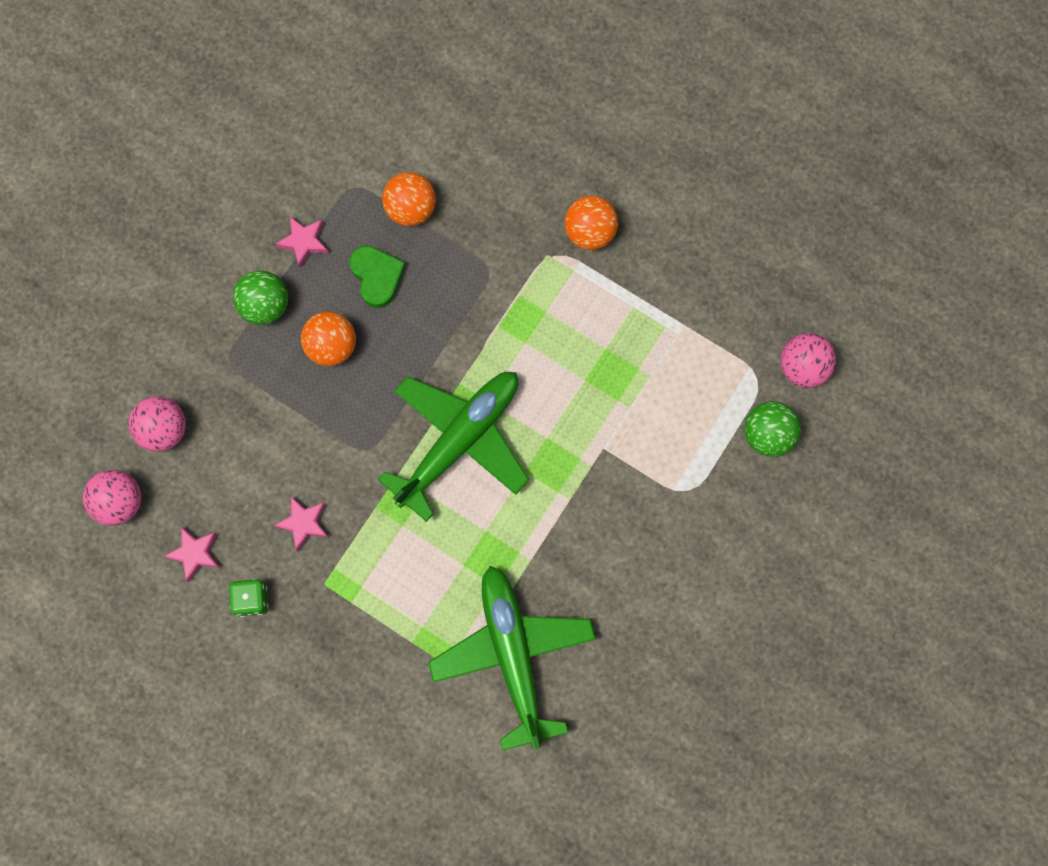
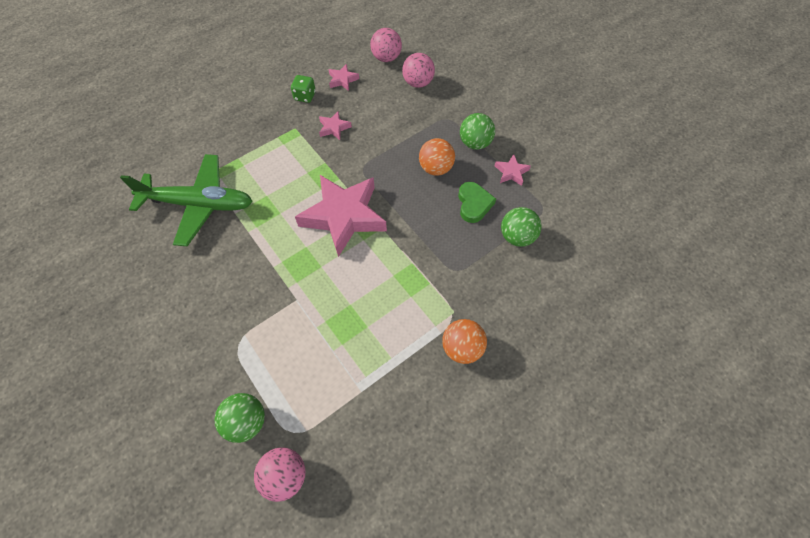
camera: 110 degrees right, 15 degrees down
green heart [349,245,406,308] -> green heart turned 90 degrees counterclockwise [458,182,496,223]
green plane [378,372,529,522] -> pink star [295,175,387,257]
orange ball [382,172,436,226] -> green ball [501,207,542,247]

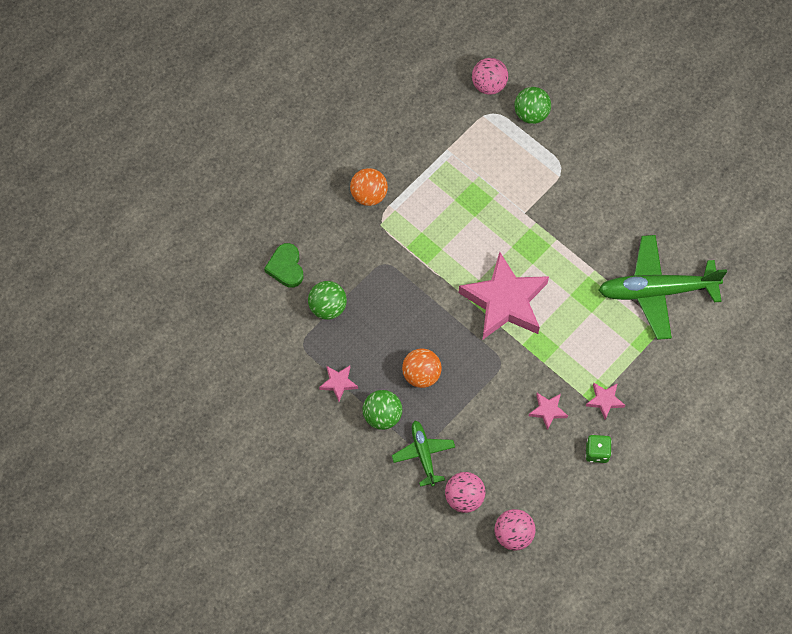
camera: 170 degrees right, 5 degrees up
pink star [329,64,359,91] -> pink star moved to [586,383,625,420]
green heart [458,182,496,223] -> green heart moved to [264,243,304,288]
none -> green plane [392,421,455,487]

